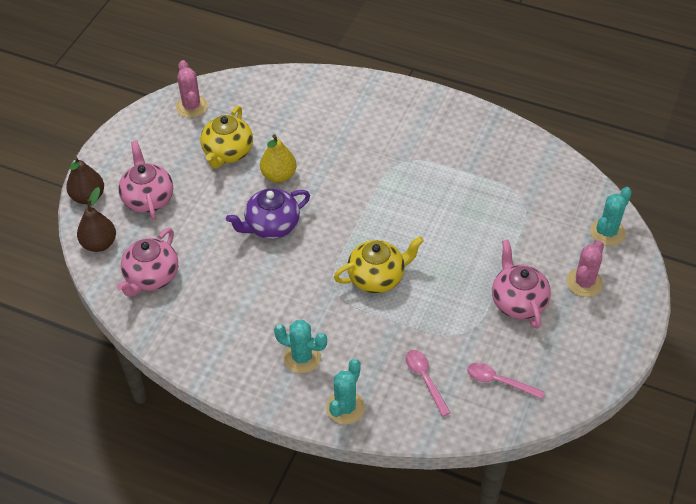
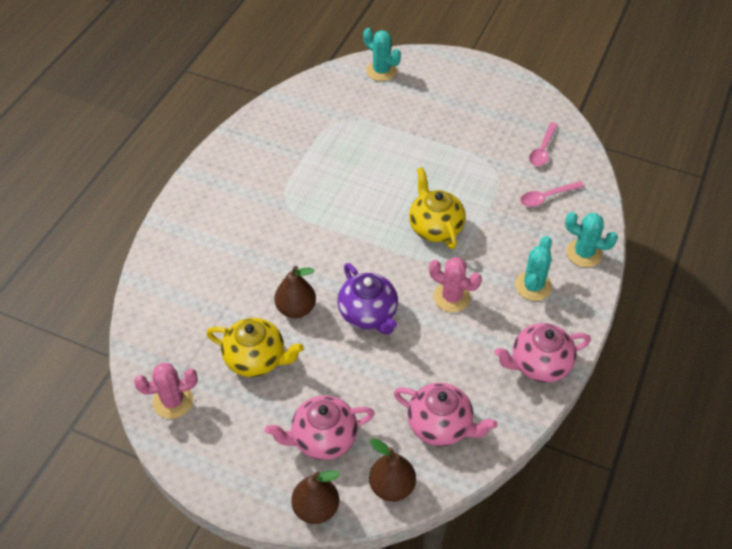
camera: 90 degrees left, 0 degrees up
yellow pear [260,134,297,183] -> brown pear [275,266,316,318]
pink teapot [492,240,551,329] -> pink teapot moved to [494,323,591,383]
pink cactus [566,240,604,297] -> pink cactus moved to [429,257,482,312]

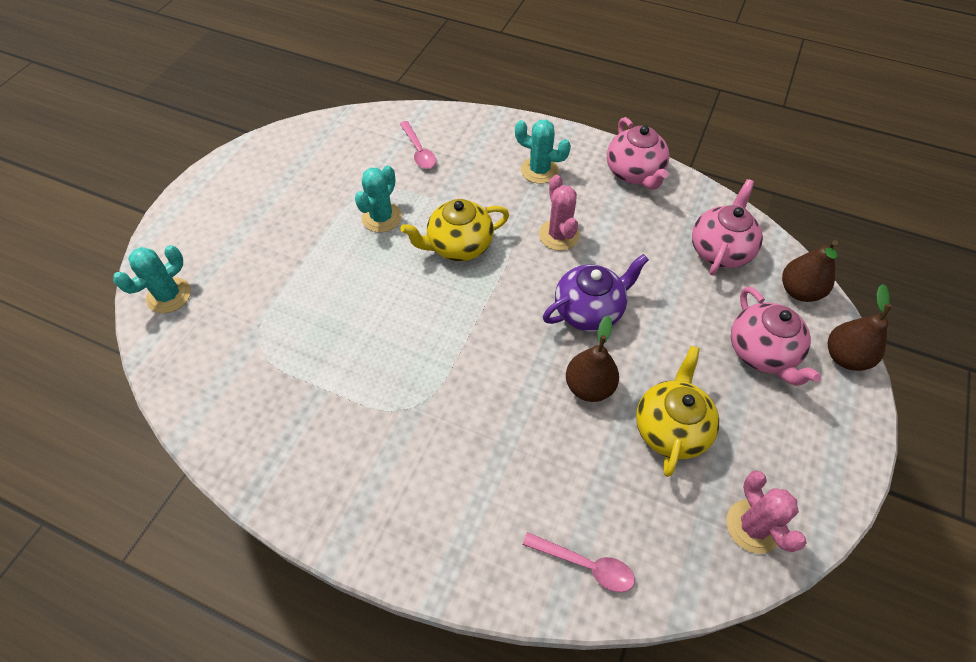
camera: 90 degrees left, 5 degrees up
pink cactus [429,257,482,312] -> pink cactus turned 45 degrees counterclockwise [539,175,580,251]
pink spoon [529,122,558,166] -> pink spoon moved to [523,532,635,592]
turquoise cactus [565,212,618,267] -> turquoise cactus moved to [355,165,402,232]

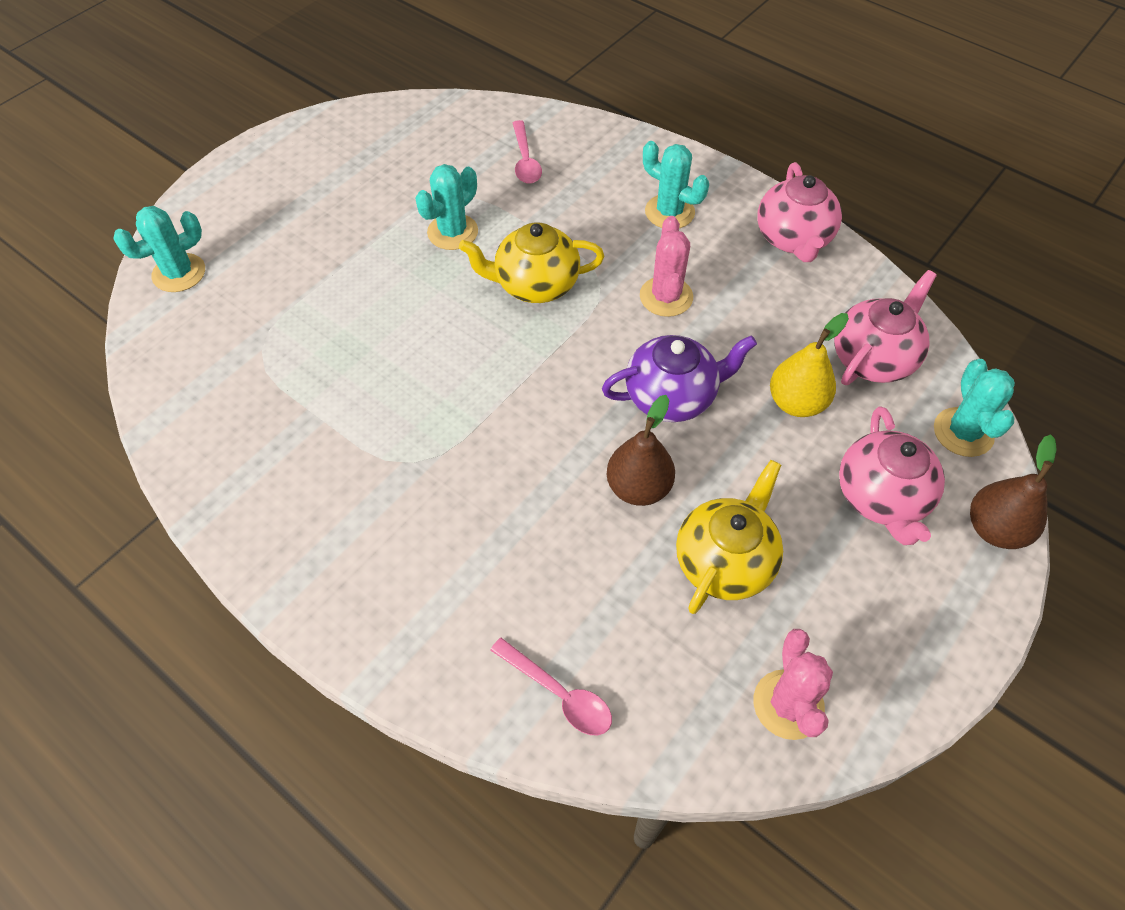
camera: 15 degrees right, 0 degrees up
brown pear [782,240,838,302] -> turquoise cactus [934,359,1015,457]
none -> yellow pear [770,313,849,417]

